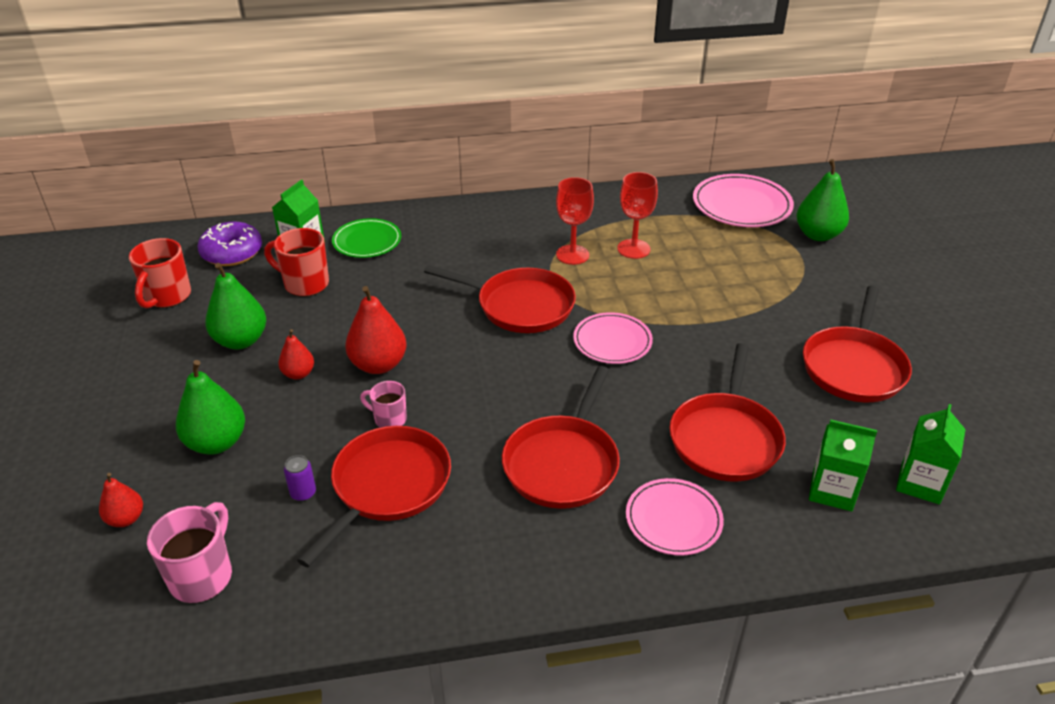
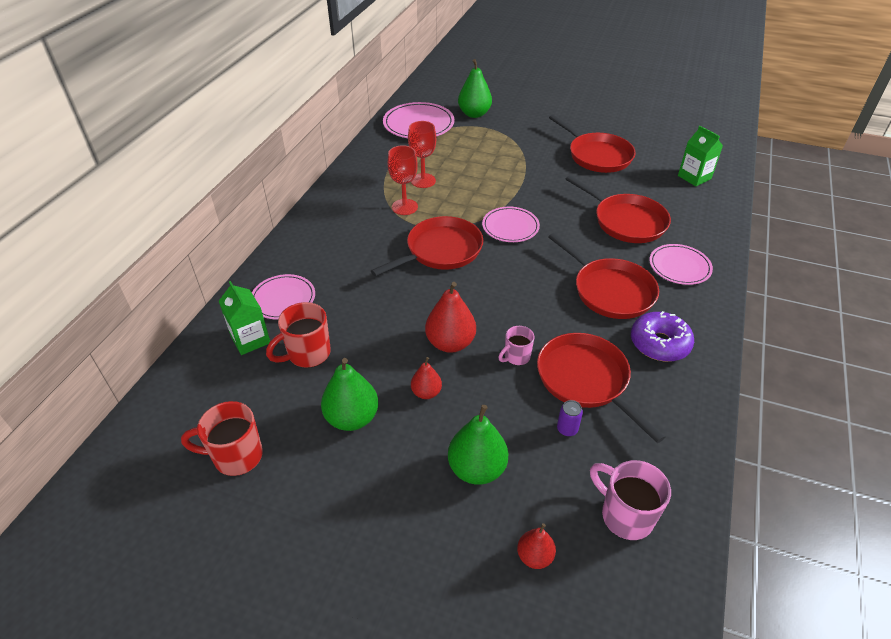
camera: 60 degrees left, 5 degrees up
red mug [129,238,191,308] -> red mug turned 135 degrees clockwise [181,401,263,476]
purple donut [197,221,262,266] -> purple donut moved to [631,311,694,362]
green plate [332,218,401,258] -> pink plate [252,274,315,319]
green carton [809,420,877,511] -> none

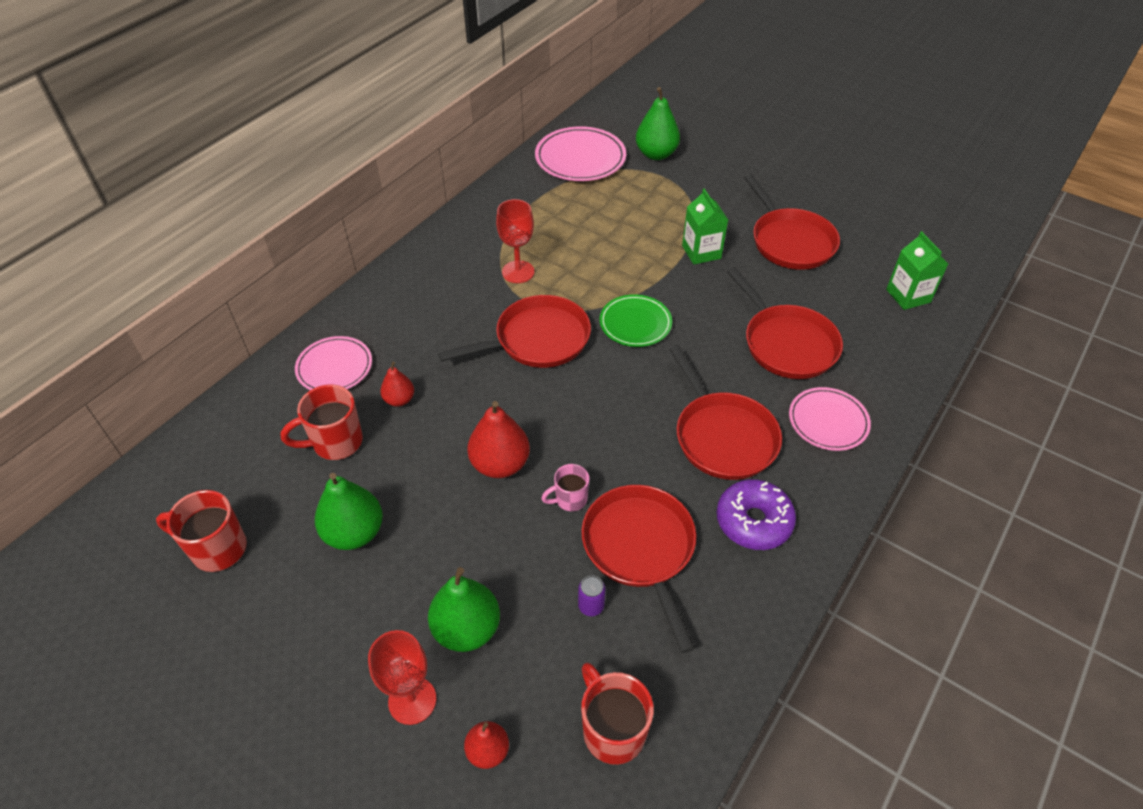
camera: 15 degrees right, 5 degrees up
green carton [219,281,270,355] -> green carton moved to [682,189,728,265]
red goblet [408,121,436,188] -> red goblet moved to [368,630,436,725]
red pear [411,357,442,399] -> red pear moved to [380,362,414,407]
pink plate [482,207,540,242] -> green plate [600,294,672,347]
pink mug [590,460,671,540] -> red mug [581,663,654,765]

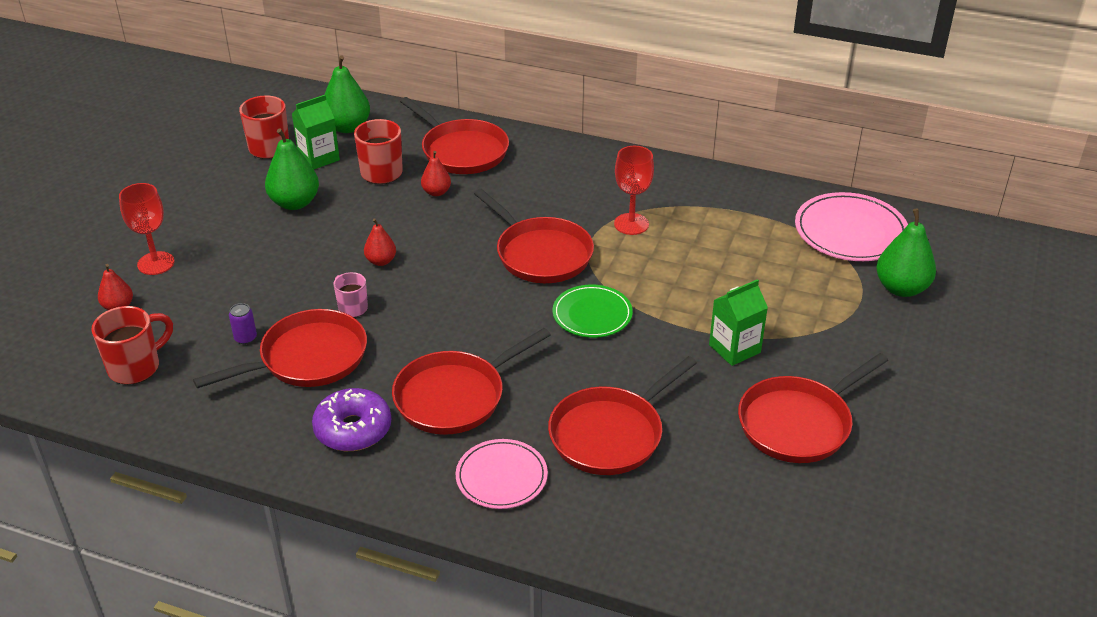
camera: 75 degrees right, 10 degrees down
pink plate [295,336,372,390] -> red pan [400,97,509,174]
green pear [428,567,500,652] -> green pear moved to [324,55,370,133]
red pear [467,401,530,478] -> red pear [364,218,396,266], size x0.58
green carton [886,231,948,310] -> green carton moved to [292,95,340,169]

